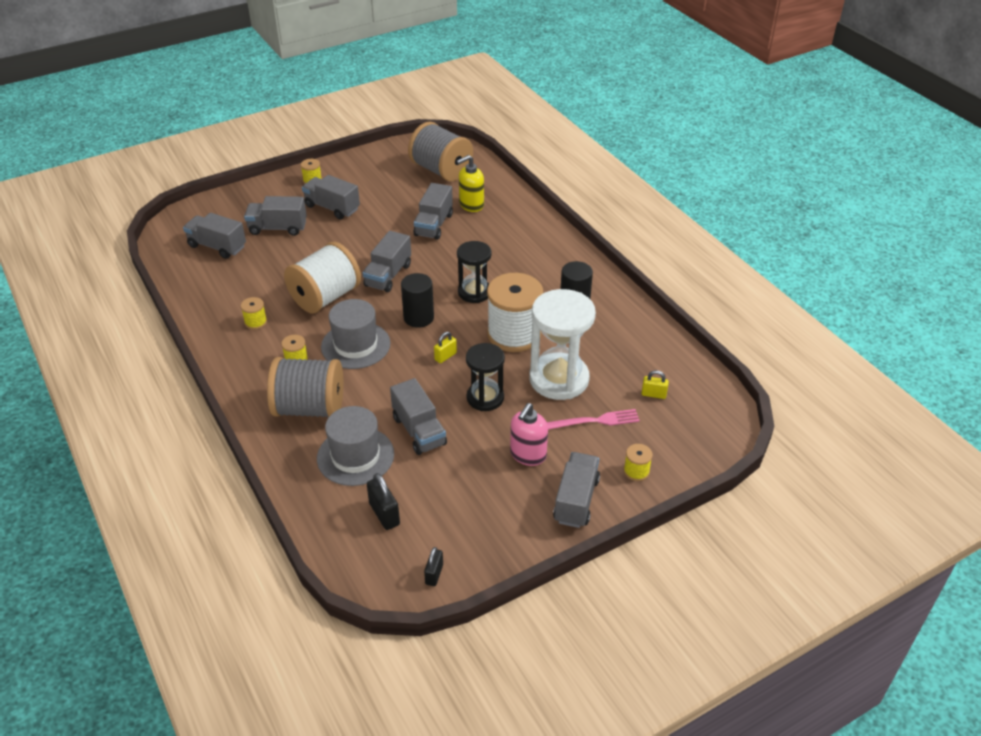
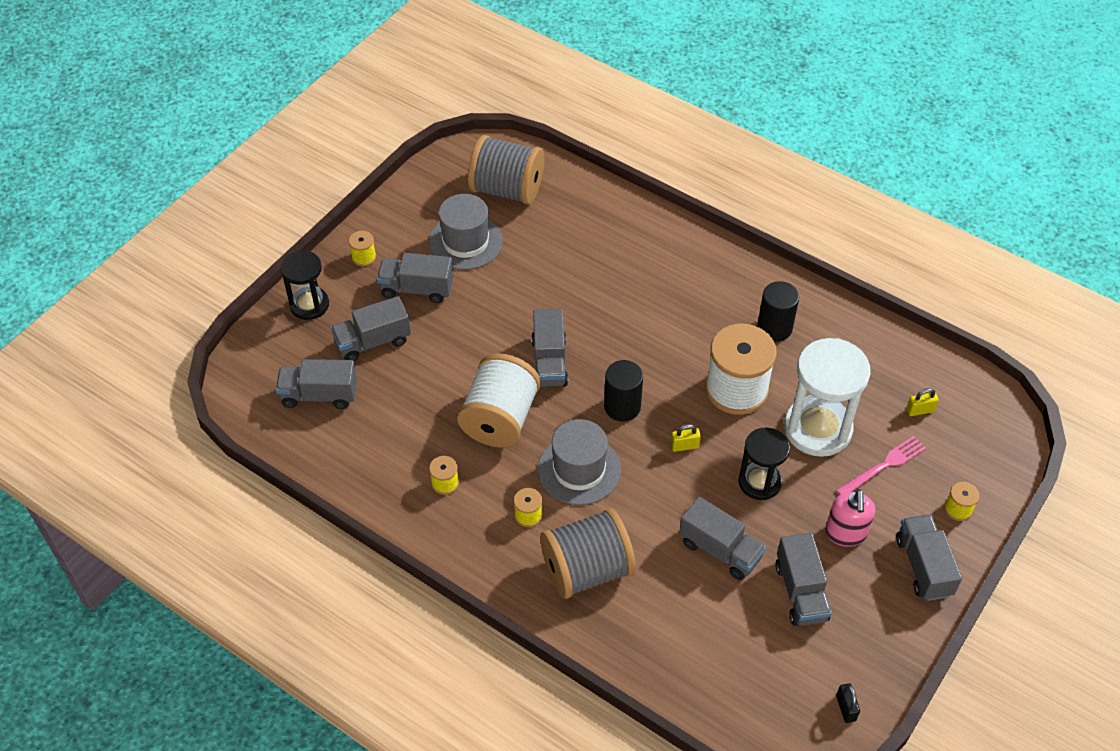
camera: 25 degrees left, 10 degrees up
grey hat [317,406,394,486] -> grey hat moved to [429,194,503,270]
black padlock [367,473,400,530] -> none
grey truck [413,183,453,240] -> grey truck moved to [775,533,832,626]
yellow padlock [434,332,457,363] -> yellow padlock turned 60 degrees clockwise [671,424,701,452]
yellow soap dispenser [457,155,484,212] -> none
black hourglass [457,241,492,303] -> black hourglass moved to [280,250,329,320]

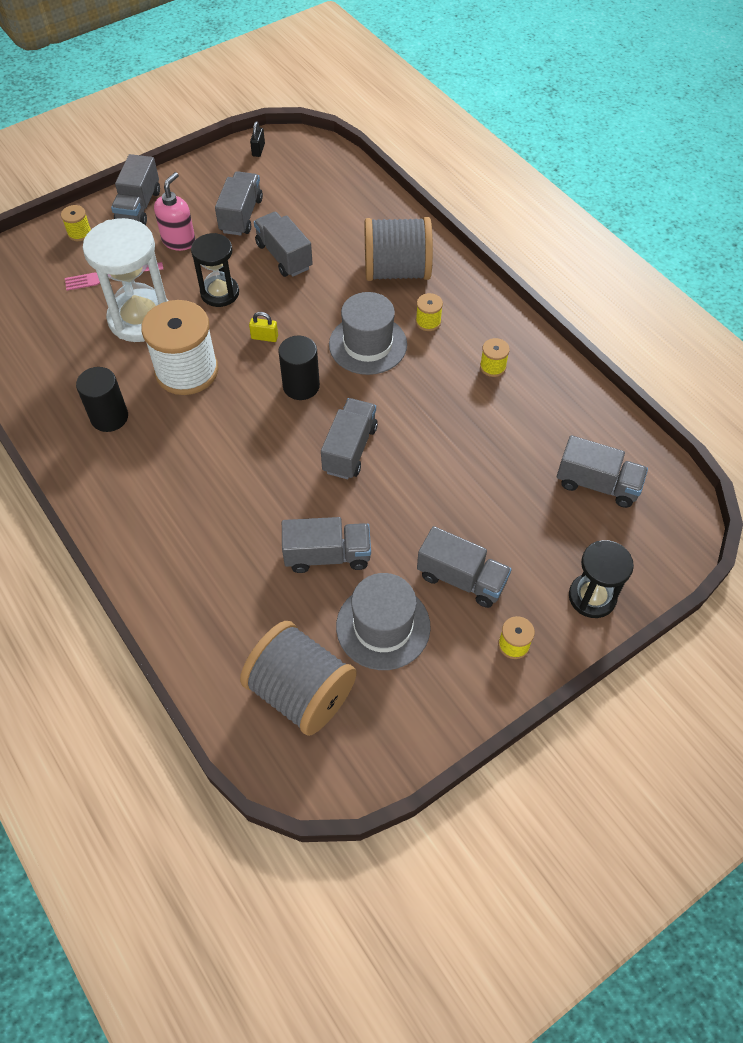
camera: 160 degrees left, 5 degrees up
grey truck [331,296,411,361] -> grey truck moved to [282,517,371,573]
white spool [457,353,540,448] -> none
yellow padlock [906,388,939,416] -> none

